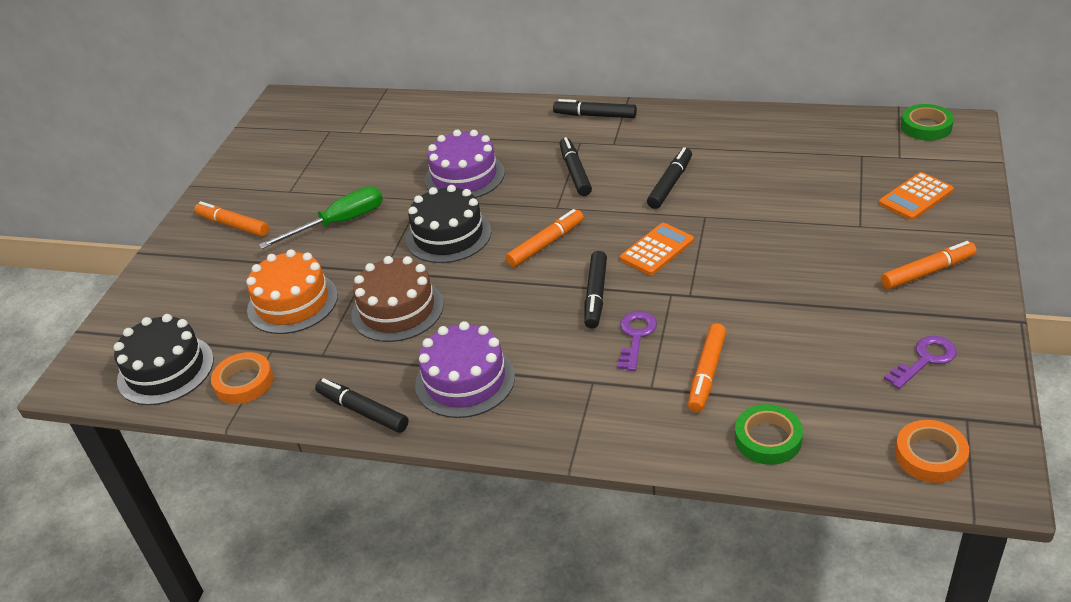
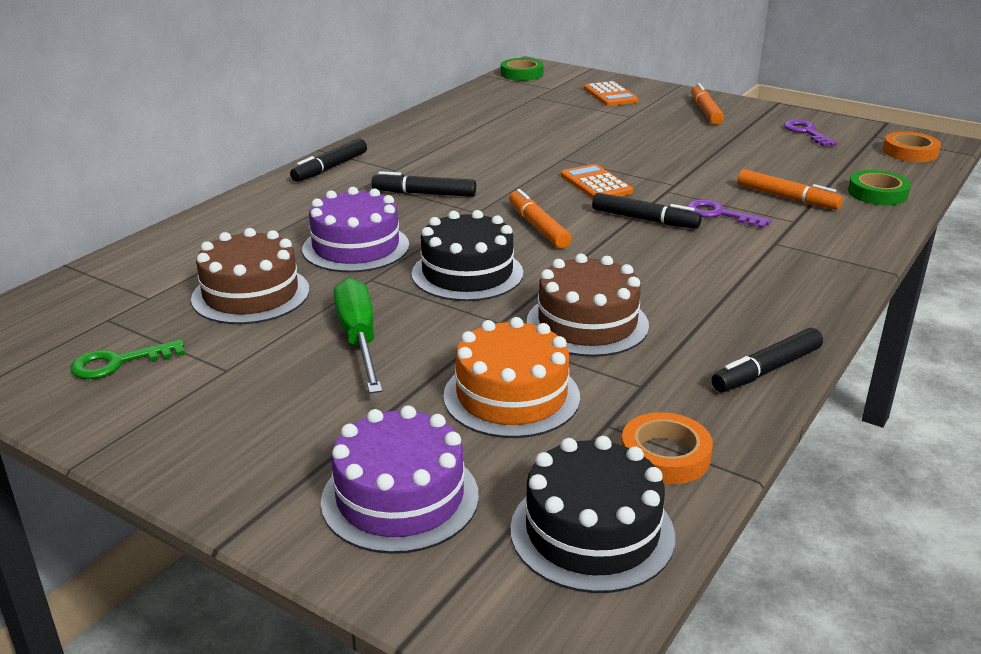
camera: 75 degrees left, 10 degrees down
orange marker [194,201,269,237] -> none
purple cake [415,321,515,418] -> purple cake moved to [321,405,479,554]
black marker [647,147,692,209] -> none
none -> green key [70,339,185,379]
none -> brown cake [191,228,309,324]

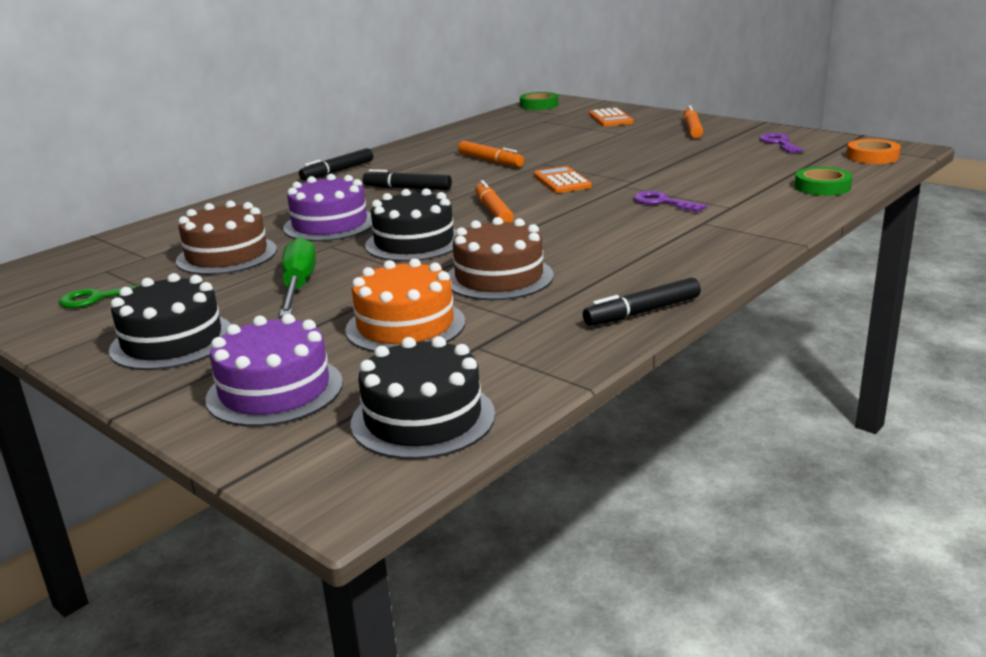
camera: 10 degrees right, 5 degrees down
black marker [592,193,702,229] -> none
orange tape [621,412,713,485] -> none
orange marker [738,169,843,210] -> orange marker moved to [458,141,524,167]
none -> black cake [109,273,232,370]

